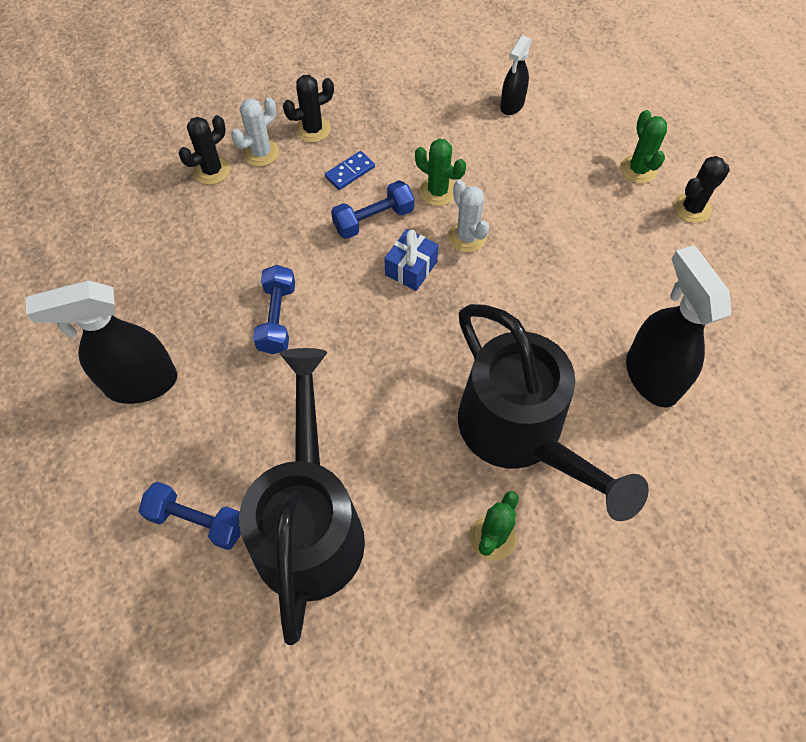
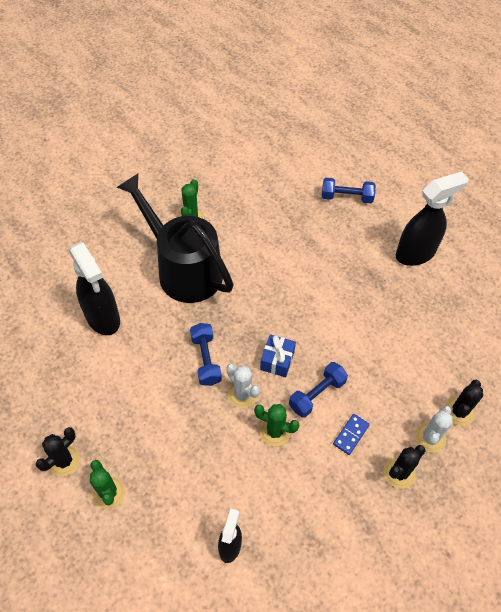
camera: 165 degrees right, 5 degrees down
black watering can [239,348,365,645] -> none
blue dumbbell [253,265,295,354] -> blue dumbbell moved to [190,323,222,386]

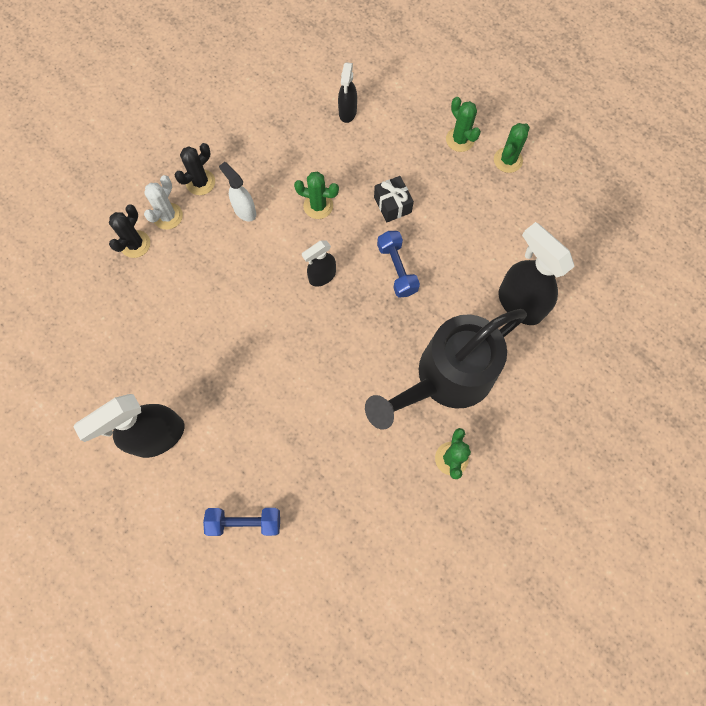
camera: 175 degrees right, 15 degrees up
black cactus [36,427,80,477] -> green cactus [494,123,530,173]
black watering can [116,174,234,303] -> black watering can turned 105 degrees clockwise [365,309,527,430]
white cactus [226,364,260,408] -> none
blue gift [260,334,296,377] -> black spray bottle [302,240,336,287]
blue dumbbell [289,362,348,418] -> none
blue domino [333,414,370,455] -> white spray bottle [219,162,256,222]
none -> black gift [374,176,414,222]

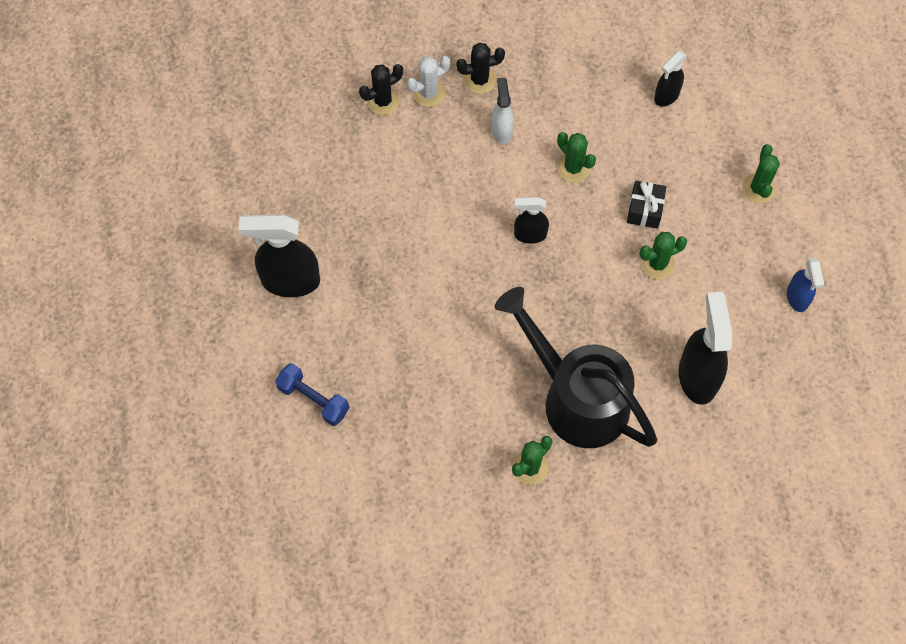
camera: 35 degrees right, 5 degrees down
black watering can [365,309,527,430] -> black watering can turned 45 degrees clockwise [495,287,657,448]
blue dumbbell [377,231,420,298] -> none
green cactus [494,123,530,173] -> green cactus moved to [639,232,687,279]
none -> blue spray bottle [787,258,824,312]

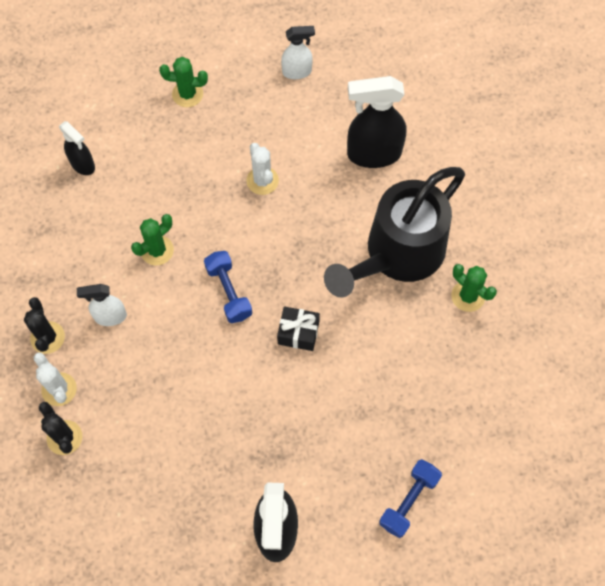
camera: 90 degrees left, 0 degrees up
black spray bottle [514,197,549,244] -> blue dumbbell [204,251,252,323]
black gift [627,181,666,229] -> black gift moved to [277,306,320,351]
green cactus [639,232,687,279] -> white cactus [246,143,279,195]
blue spray bottle [787,258,824,312] -> white spray bottle [281,26,315,79]

